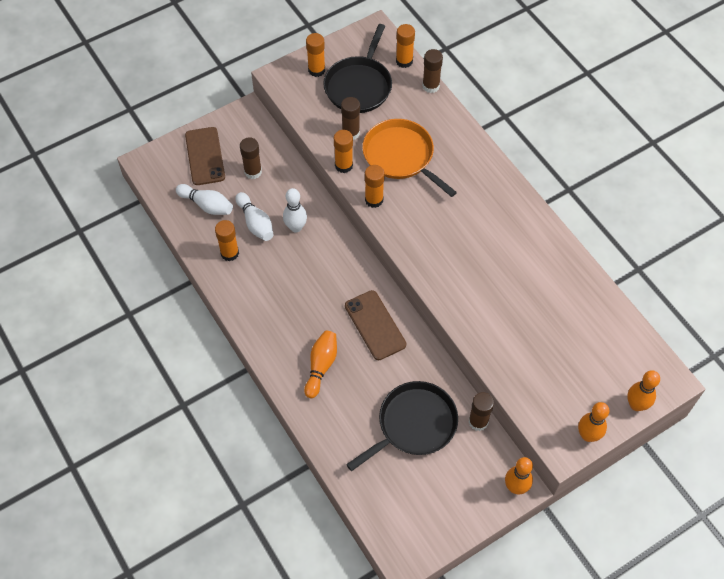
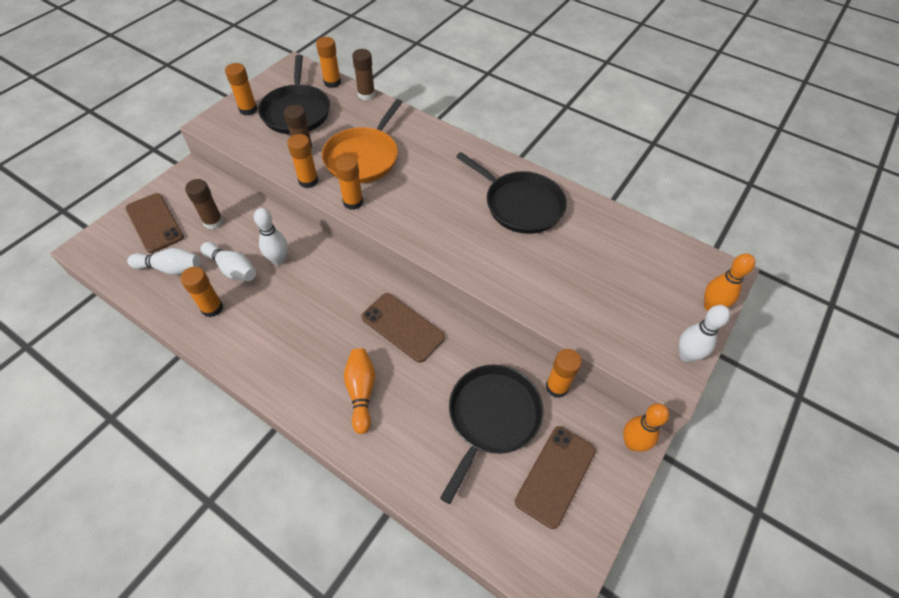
camera: 25 degrees left, 5 degrees down
orange pan [362,119,457,197] -> orange pan turned 90 degrees counterclockwise [322,99,402,183]
brown glue stick [468,392,494,431] -> orange glue stick [546,349,582,398]
orange bowling pin [578,402,610,442] -> white bowling pin [679,305,730,362]
none -> black pan [456,152,567,234]
none -> brown phone [515,426,596,529]

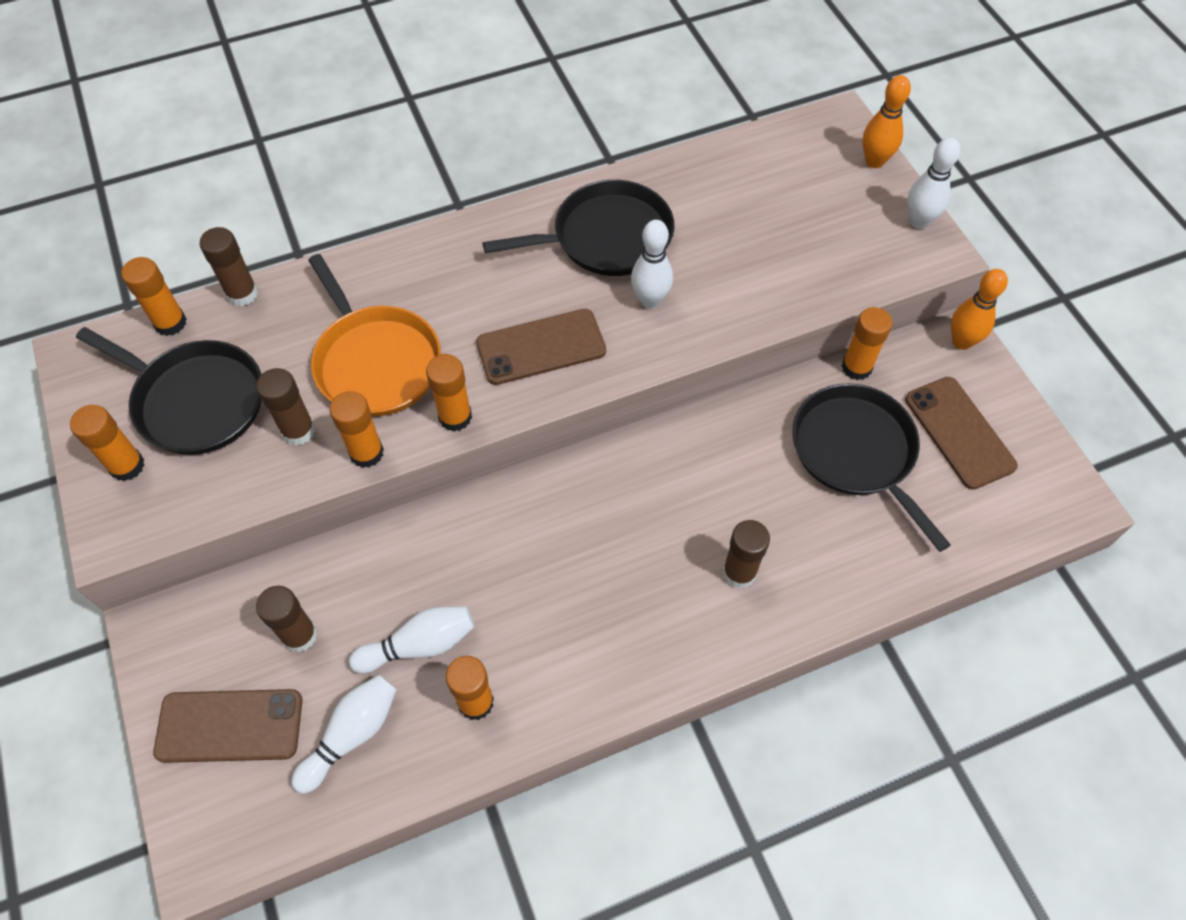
camera: 55 degrees left, 5 degrees up
white bowling pin [254,208,288,265] -> white bowling pin moved to [631,220,673,308]
orange bowling pin [344,348,375,434] -> brown glue stick [722,520,770,589]
brown phone [361,293,445,363] -> brown phone moved to [476,309,606,385]

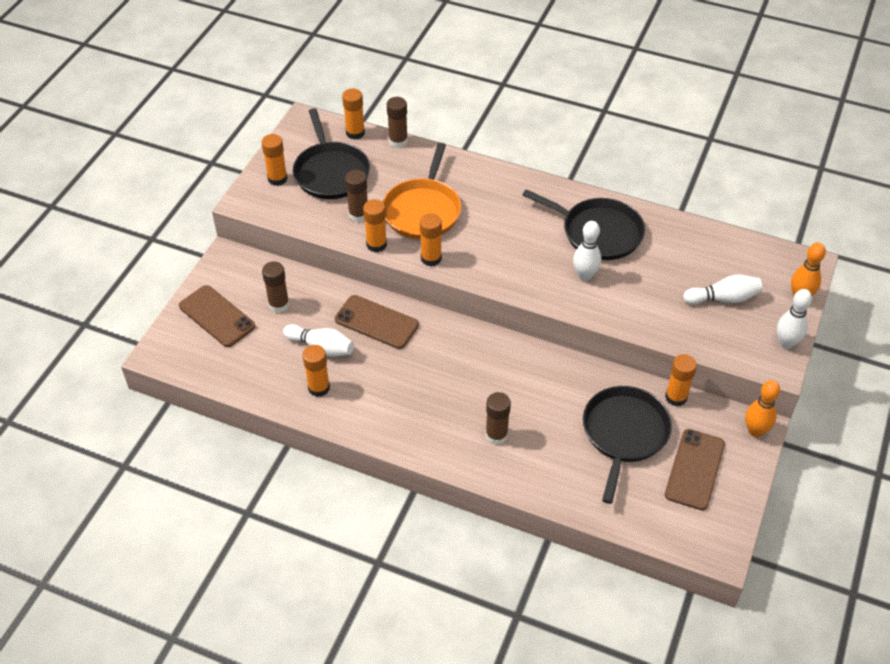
camera: 45 degrees right, 10 degrees down
white bowling pin [291,675,397,794] -> white bowling pin moved to [683,275,762,304]
brown phone [476,309,606,385] -> brown phone moved to [335,295,419,349]

